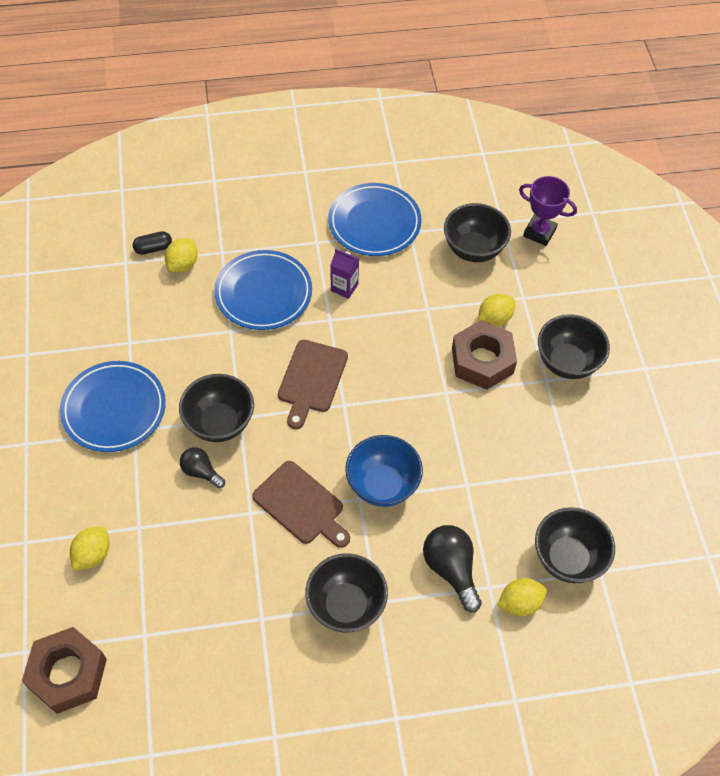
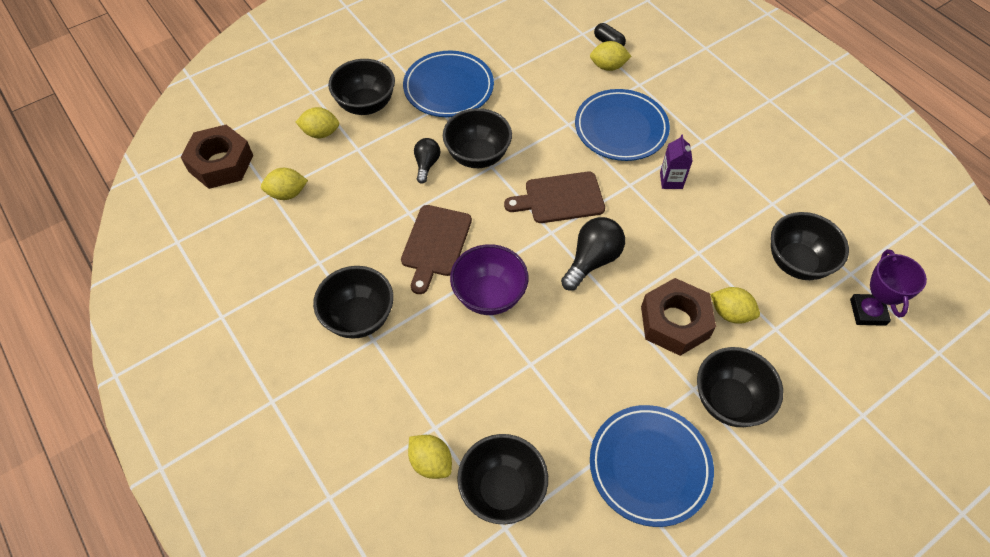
camera: 65 degrees right, 0 degrees up
blue plate [328,183,422,256] -> blue plate moved to [590,405,714,527]
blue bowl [345,435,423,507] -> purple bowl [450,244,529,315]
black light bulb [423,525,482,612] -> black light bulb moved to [561,217,625,291]
none -> yellow lemon [261,168,308,200]
none -> black bowl [328,59,395,115]

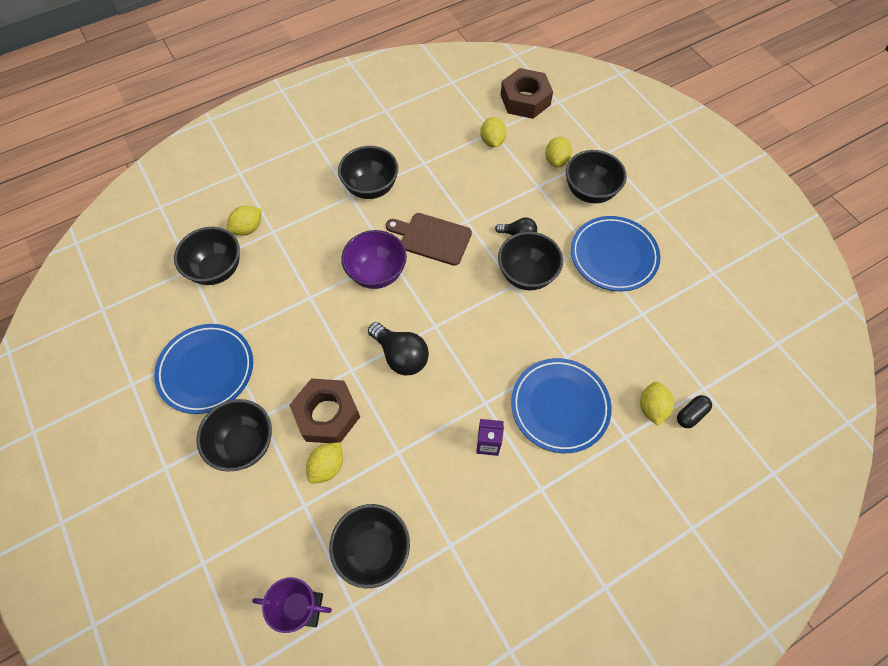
camera: 95 degrees right, 5 degrees up
brown cutting board [504,172,605,223] -> none

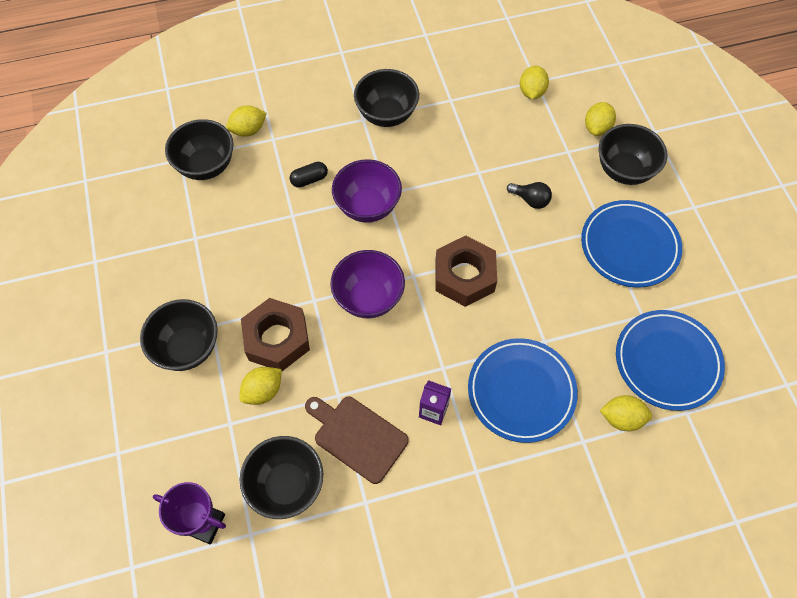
camera: 15 degrees right, 0 degrees up
blue plate [154,324,253,414] -> blue plate moved to [616,310,725,411]
black light bulb [368,322,429,376] -> purple bowl [330,250,405,318]
brown cutting board [386,213,472,266] -> brown cutting board moved to [305,397,409,484]
black bowl [498,232,563,290] -> none
brown nut [501,68,553,119] -> brown nut moved to [435,236,497,307]
yellow lemon [640,382,674,426] -> yellow lemon turned 75 degrees clockwise [600,395,652,431]
black capsule [677,395,712,428] -> black capsule moved to [290,162,328,188]

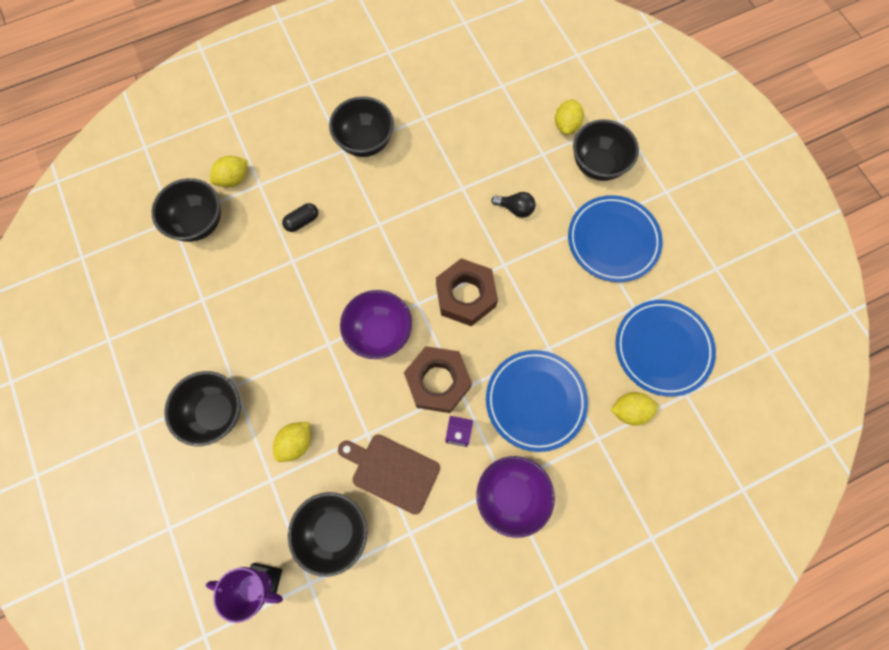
camera: 10 degrees left, 10 degrees up
brown nut [241,298,310,371] -> brown nut moved to [404,346,472,413]
purple bowl [332,159,402,223] -> purple bowl moved to [476,456,555,538]
yellow lemon [520,66,549,99] -> none

